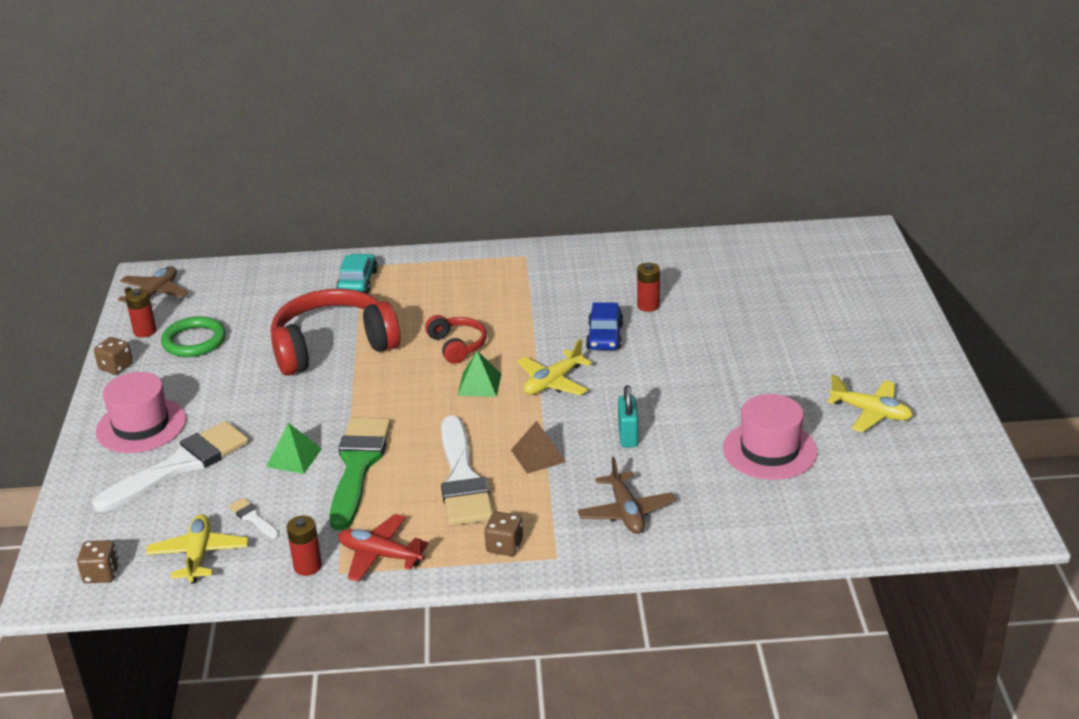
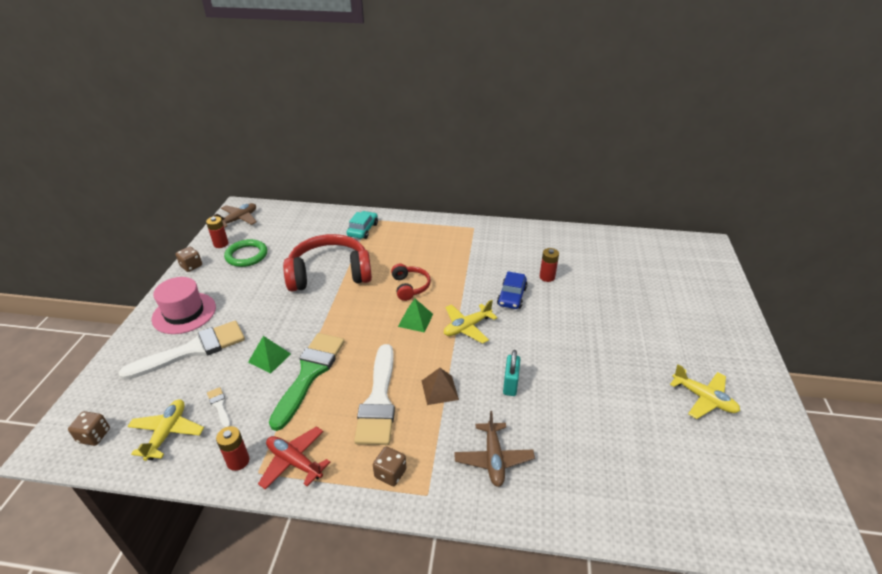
camera: 10 degrees right, 5 degrees up
pink hat [723,394,817,480] -> none

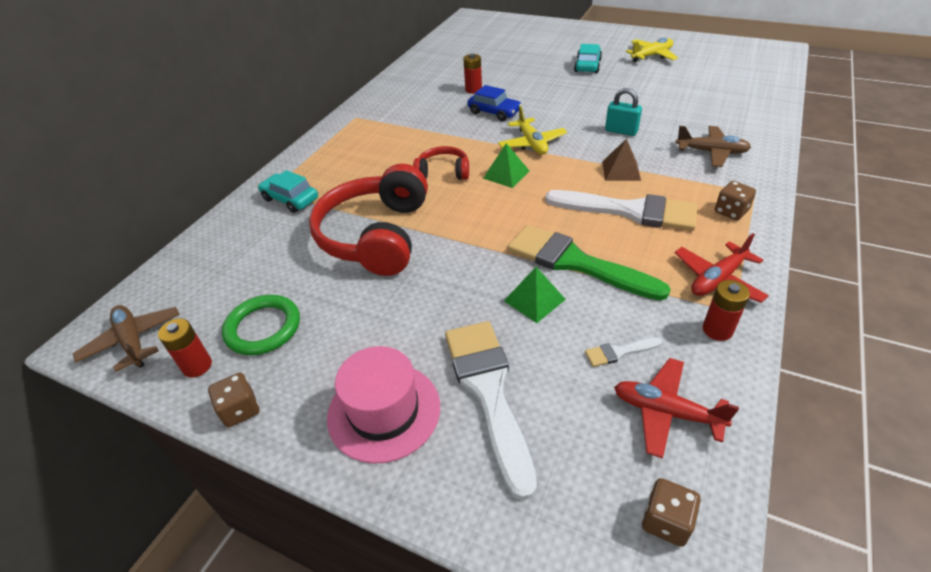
camera: 70 degrees left, 5 degrees up
yellow plane [127,399,204,461] -> red plane [614,358,739,459]
none -> turquoise car [574,44,602,73]

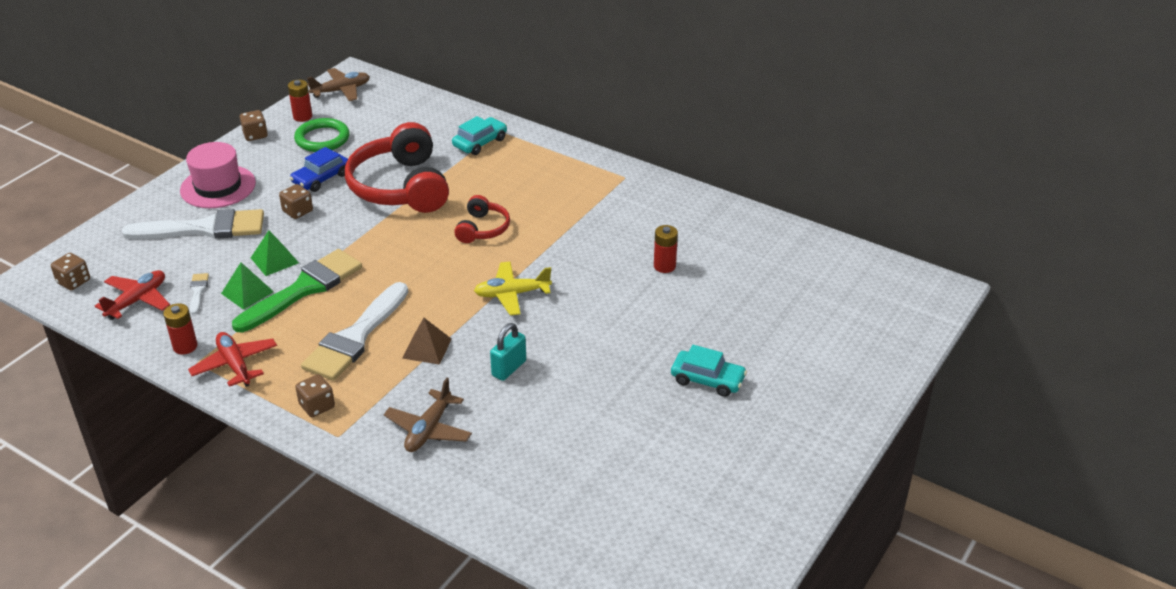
camera: 95 degrees right, 5 degrees down
red headphones [309,164,428,276] -> red headphones turned 120 degrees counterclockwise [345,122,449,213]
blue car [467,85,522,121] -> blue car moved to [290,147,348,192]
green pyramid [483,143,529,188] -> green pyramid moved to [221,262,274,310]
yellow plane [626,38,678,62] -> none
none -> brown dice [279,184,313,219]

